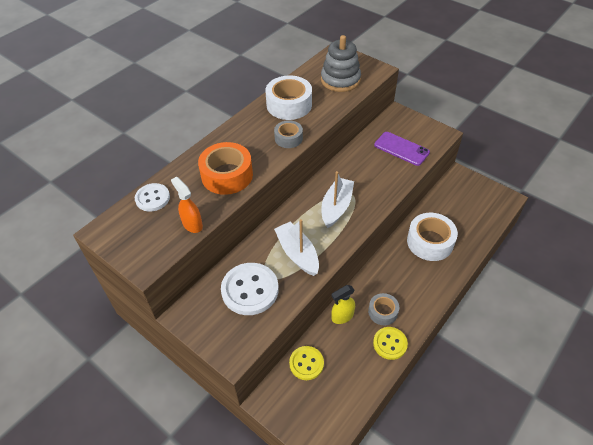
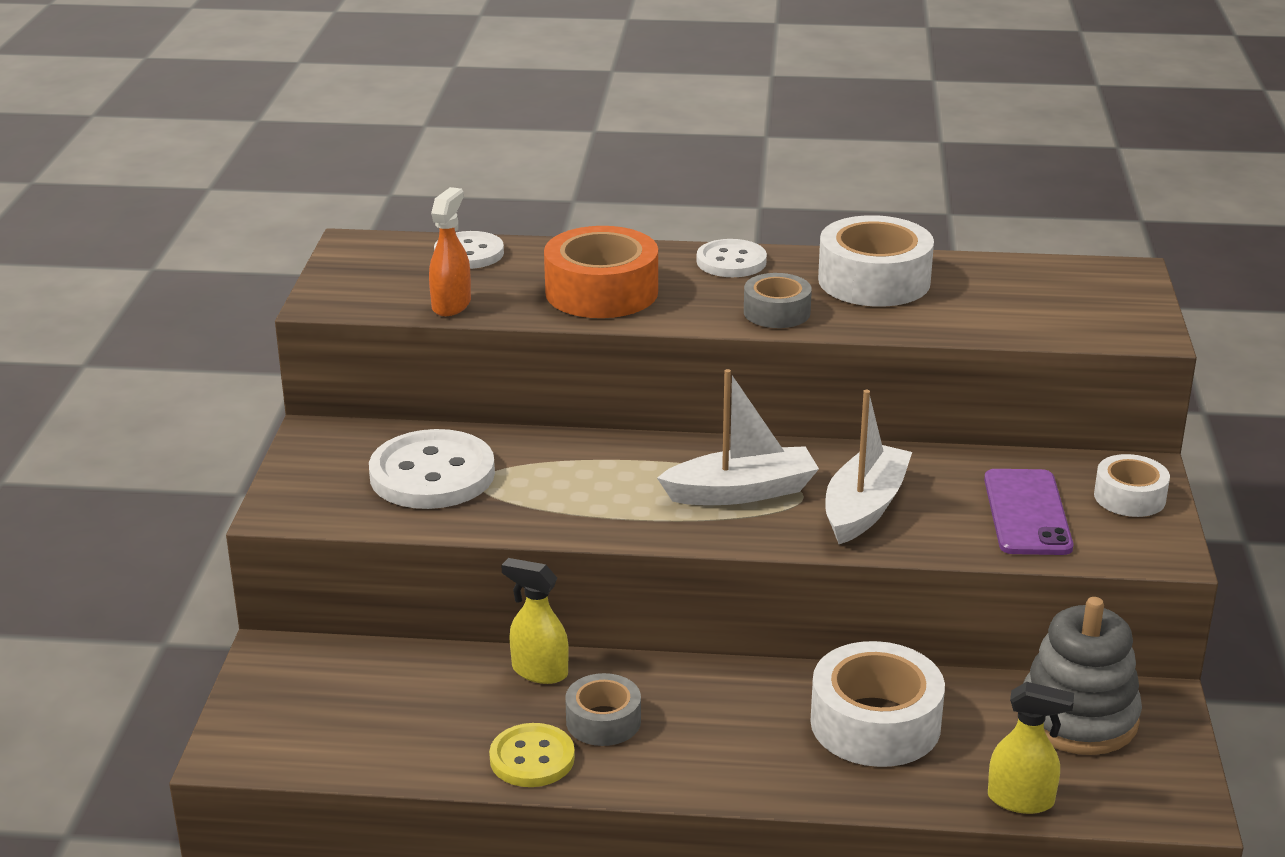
camera: 55 degrees right, 20 degrees down
white boat [274,219,319,276] -> white boat moved to [825,390,912,544]
yellow button [289,346,324,380] -> none
grey stacking toy [321,35,361,92] -> grey stacking toy moved to [1023,597,1142,755]
none -> white button [697,239,767,277]
none -> yellow spray bottle [988,682,1074,814]
none -> white tape [1094,454,1170,517]

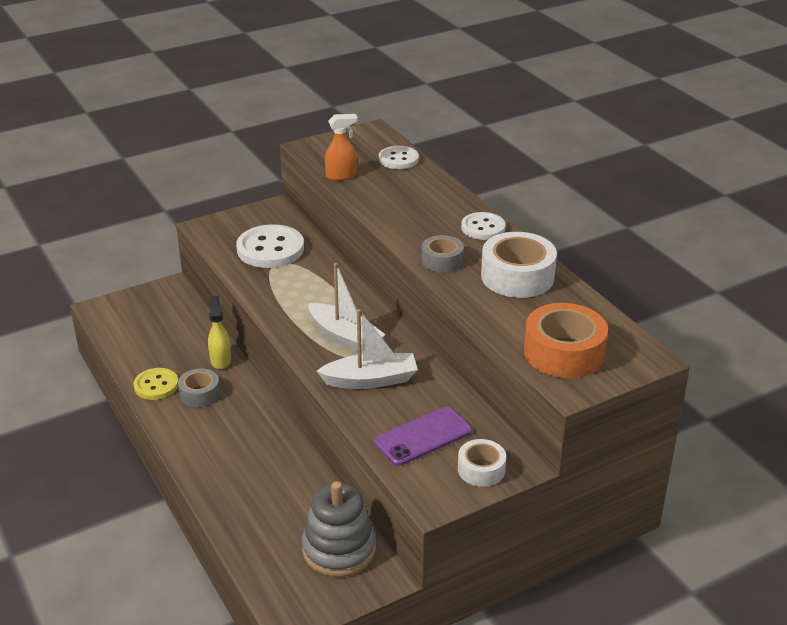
camera: 55 degrees right, 5 degrees up
orange tape [544,226,658,318] -> orange tape moved to [524,303,608,378]
white tape [810,641,945,767] -> none
yellow spray bottle [988,682,1074,814] -> none

